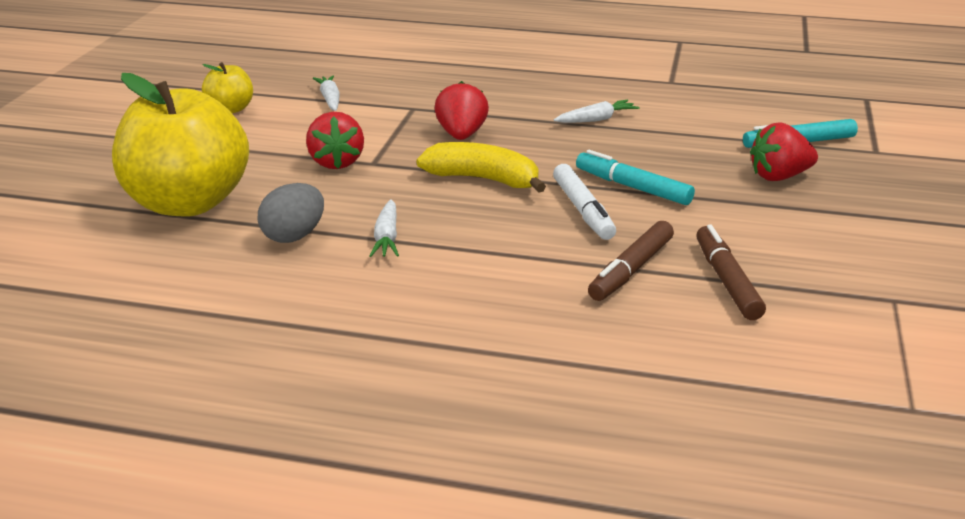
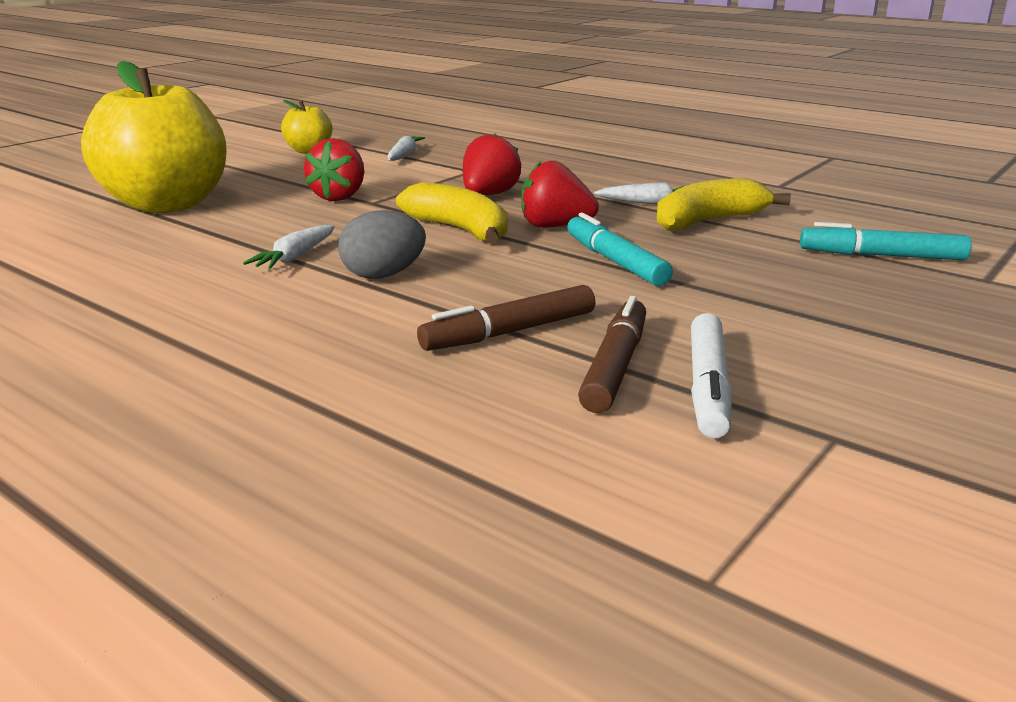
camera: 25 degrees right, 5 degrees down
grey egg [258,183,324,243] -> grey egg moved to [338,210,426,279]
white marker [553,164,616,240] -> white marker moved to [691,313,732,439]
red strawberry [750,122,818,181] -> red strawberry moved to [521,161,599,228]
none -> yellow banana [656,178,791,231]

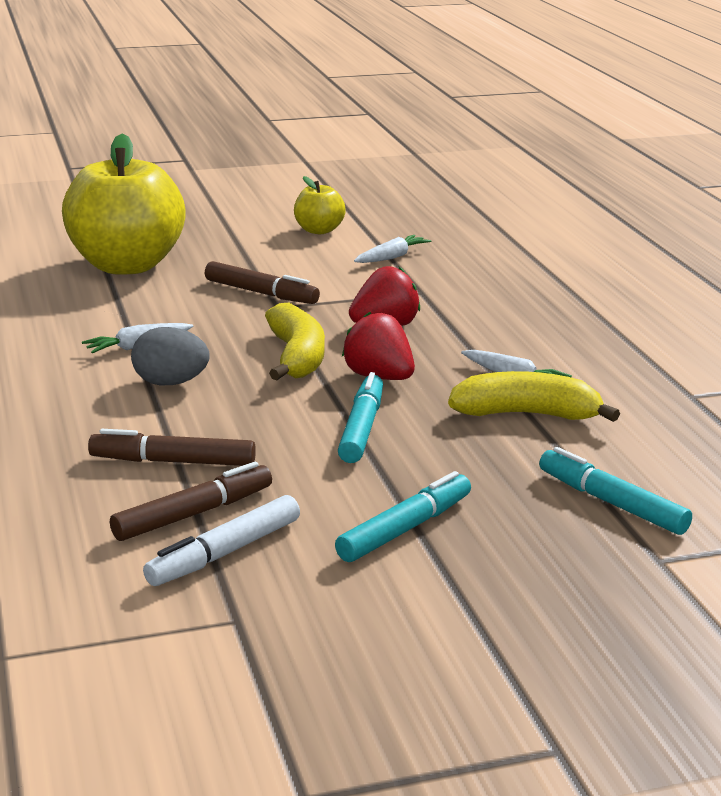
camera: 35 degrees right, 0 degrees up
red strawberry [304,138,364,201] -> brown marker [205,261,320,304]
none -> turquoise marker [335,471,471,562]

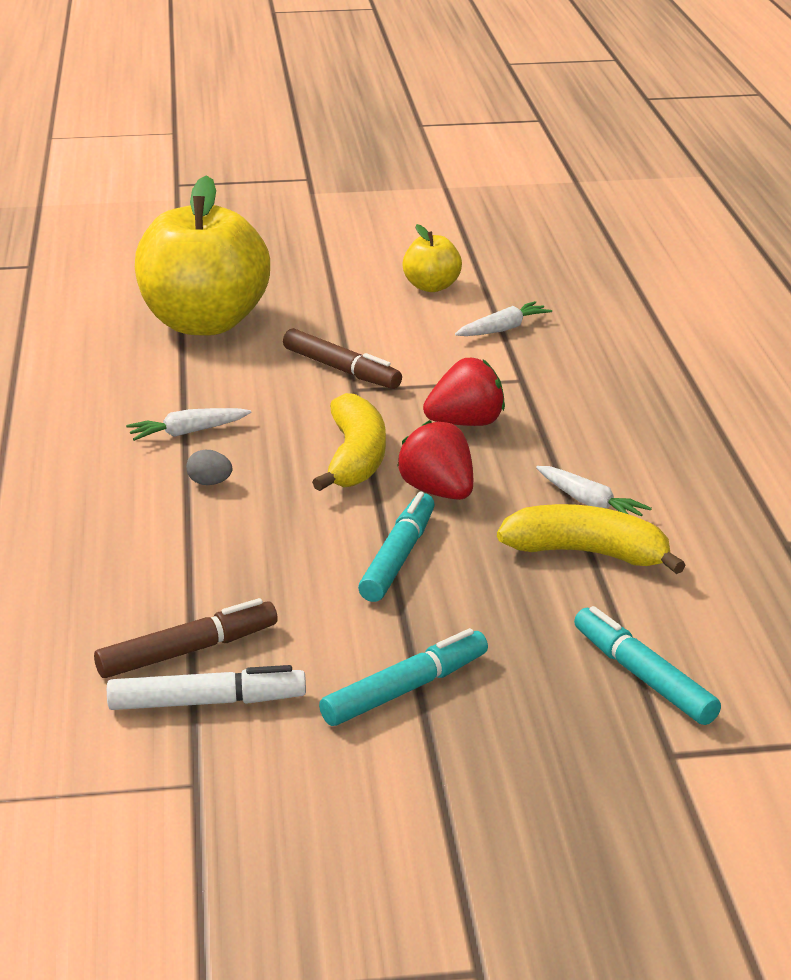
camera: 10 degrees right, 5 degrees up
brown marker [88,429,256,466] -> none
grey egg [131,327,210,385] -> grey egg [186,450,233,485], size x0.56
white marker [143,495,300,586] -> white marker turned 150 degrees counterclockwise [107,665,306,710]

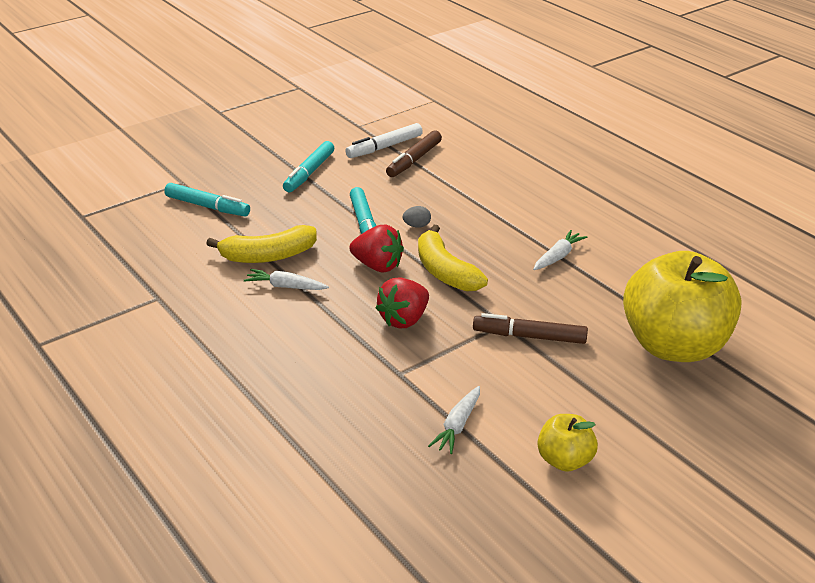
camera: 150 degrees right, 5 degrees up
grey egg [186,450,233,485] -> grey egg moved to [403,206,431,228]

